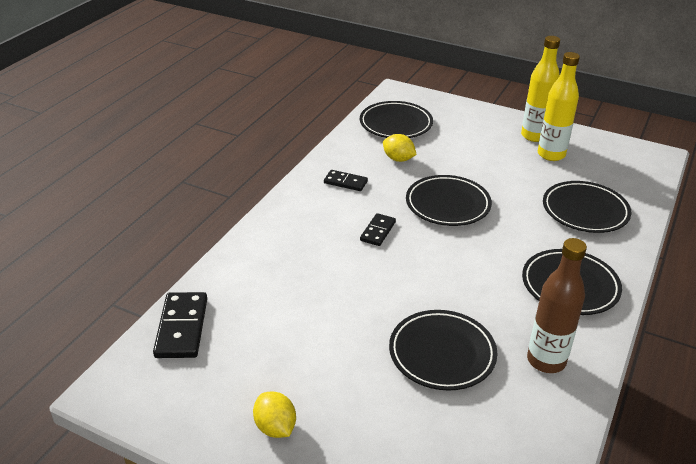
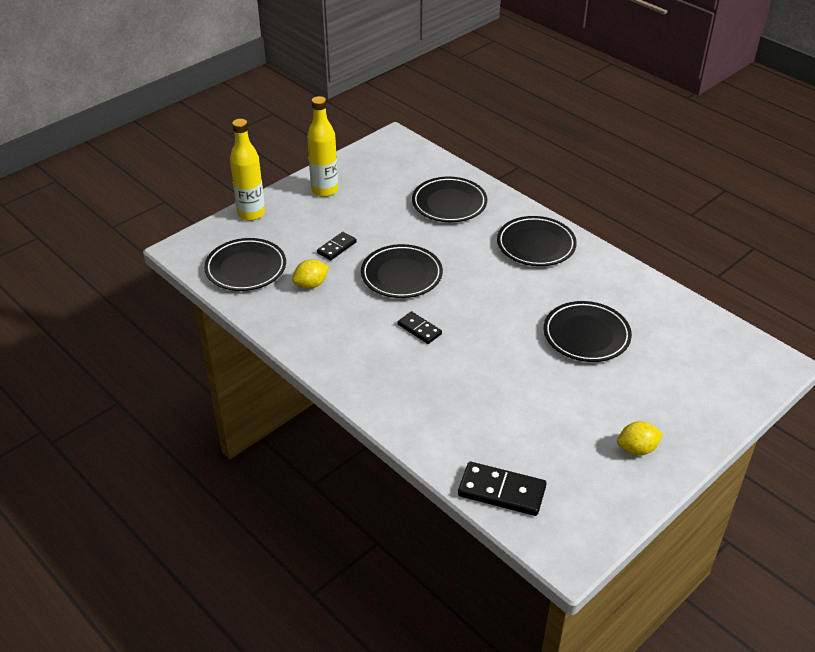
camera: 70 degrees left, 5 degrees up
black domino [324,170,368,191] -> black domino moved to [317,232,357,260]
brown bottle [527,238,587,373] -> none
yellow bottle [538,52,580,161] -> yellow bottle moved to [230,119,265,221]

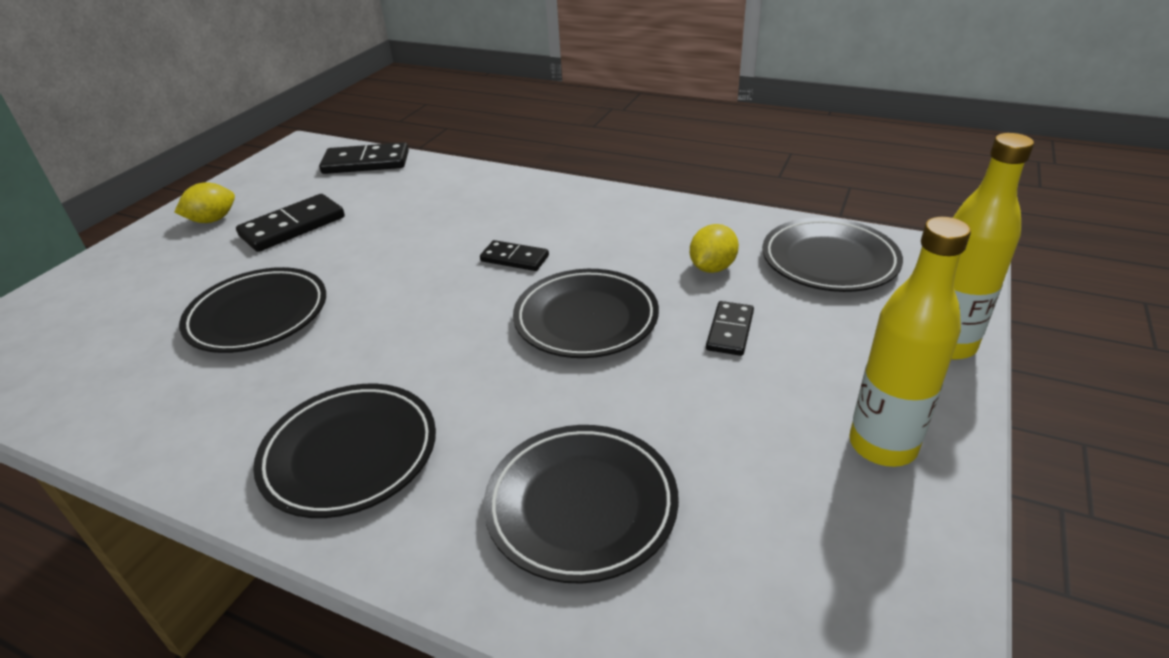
camera: 160 degrees right, 5 degrees down
none -> black domino [236,194,345,252]

